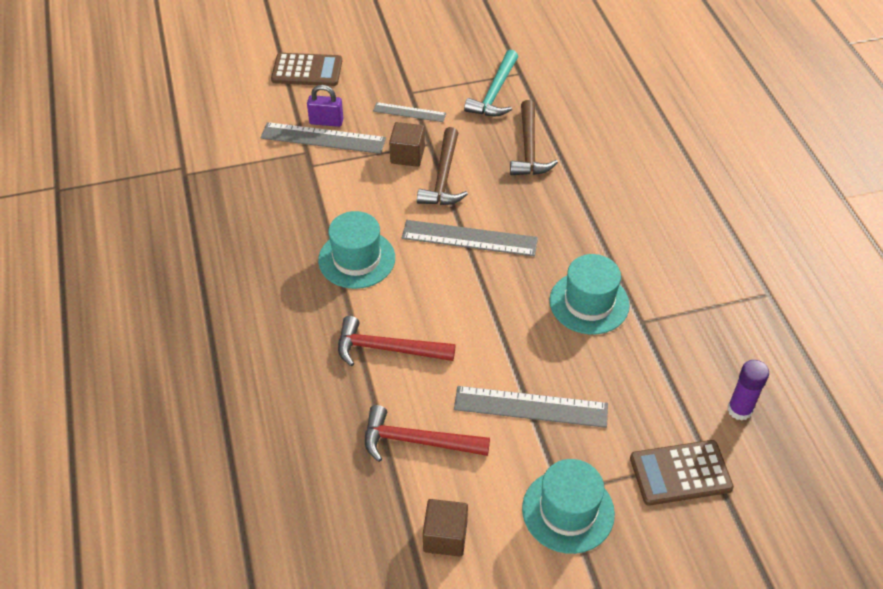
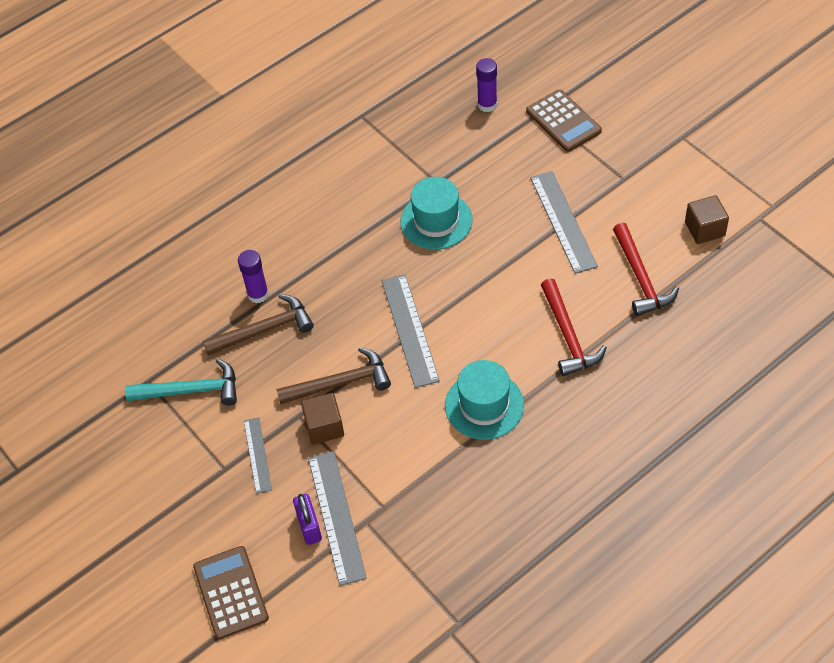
camera: 110 degrees left, 5 degrees up
turquoise hat [522,459,615,554] -> none
none -> purple glue stick [238,250,269,303]

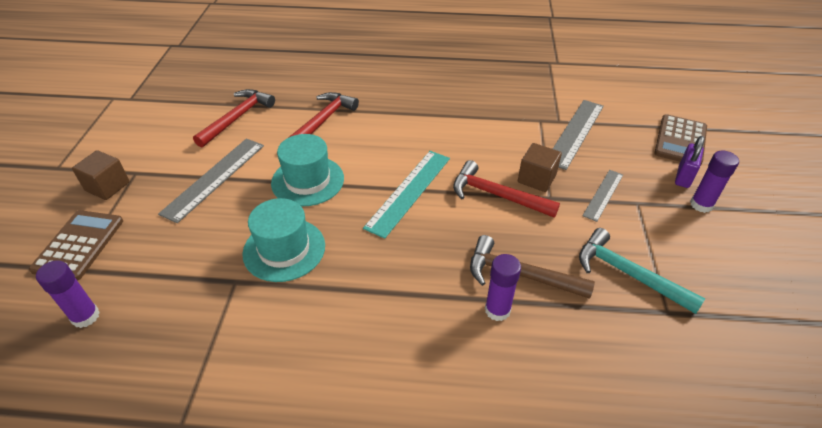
camera: 140 degrees left, 10 degrees down
brown hammer [276,347,391,404] -> red hammer [453,160,560,218]
purple padlock [293,494,322,545] -> purple padlock moved to [675,136,705,188]
grey ruler [382,274,440,388] -> turquoise ruler [363,151,450,239]
turquoise hat [445,360,524,440] -> turquoise hat moved to [271,134,344,206]
brown cube [685,195,729,244] -> brown cube moved to [72,150,130,200]
none -> purple glue stick [690,150,739,213]

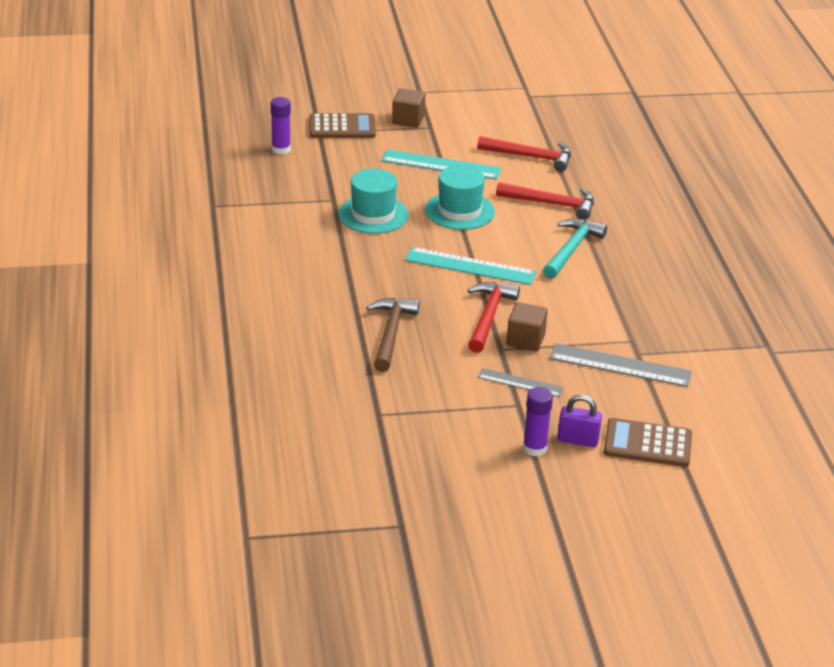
camera: 75 degrees right, 10 degrees down
grey ruler [158,139,264,223] -> turquoise ruler [381,149,502,180]
purple glue stick [485,254,521,321] -> none
turquoise hammer [579,228,705,314] -> turquoise hammer moved to [543,218,607,279]

